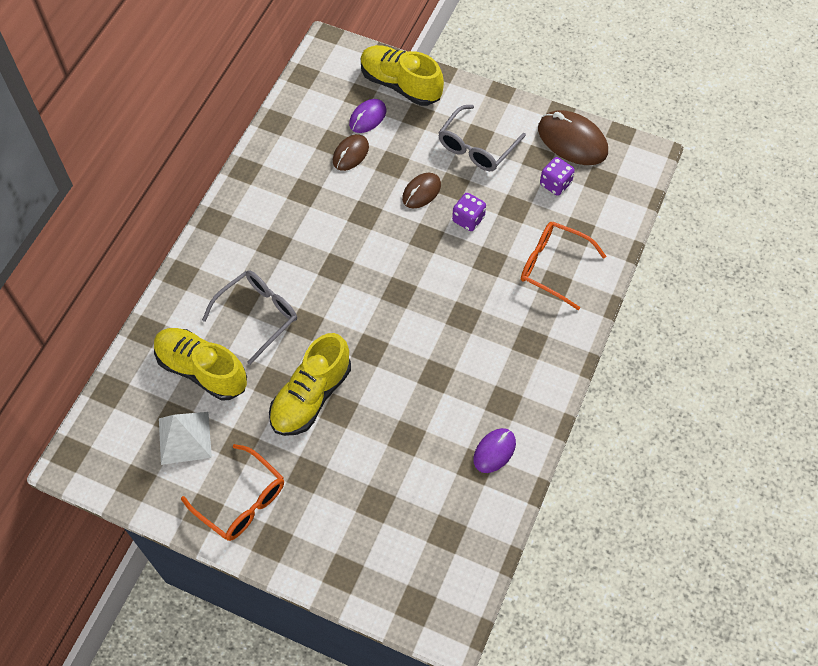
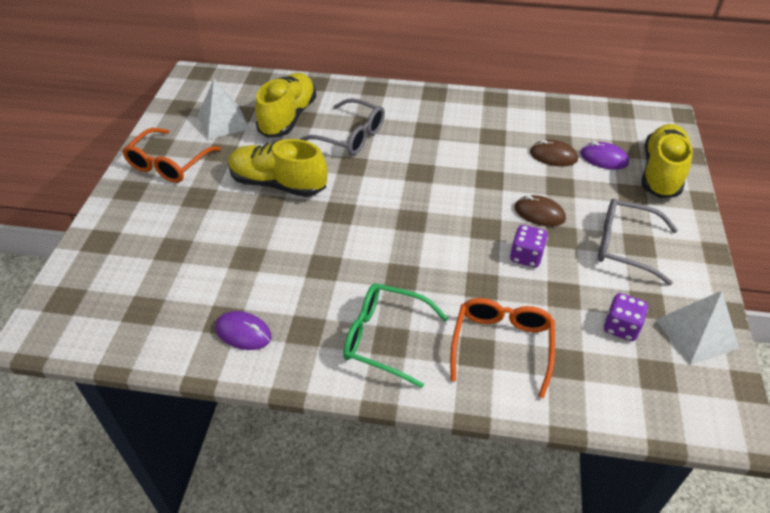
camera: 75 degrees right, 15 degrees down
brown mouse [538,110,608,165] -> white pyramid [655,291,739,365]
none -> green glasses [343,284,448,388]

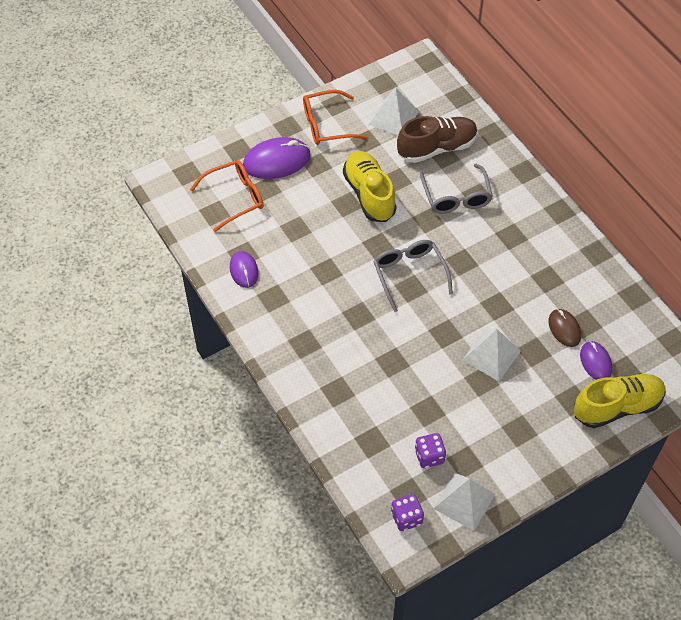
camera: 50 degrees right, 10 degrees up
yellow shoe [255,73,316,138] -> brown shoe [397,116,478,163]
green glasses [343,284,448,388] -> none
orange glasses [450,298,555,398] -> orange glasses moved to [190,160,263,232]
purple dice [510,225,548,267] -> purple dice moved to [391,494,424,531]
brown mouse [514,195,566,227] -> white pyramid [463,329,521,381]
grey glasses [598,199,678,285] -> grey glasses moved to [373,240,453,312]
none -> purple mouse [243,137,311,179]

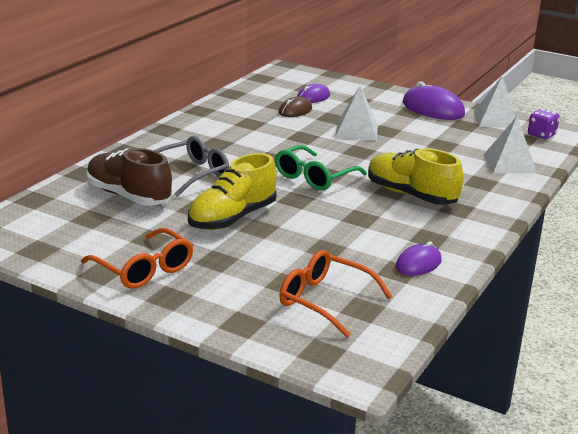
camera: 120 degrees left, 30 degrees down
purple mouse [243,137,311,179] -> purple mouse moved to [403,81,465,120]
white pyramid [369,87,419,135] -> white pyramid moved to [484,116,537,174]
grey glasses [373,240,453,312] -> green glasses [275,145,367,191]
purple dice [415,433,446,468] -> none
yellow shoe [574,373,666,428] -> yellow shoe moved to [368,148,464,205]

